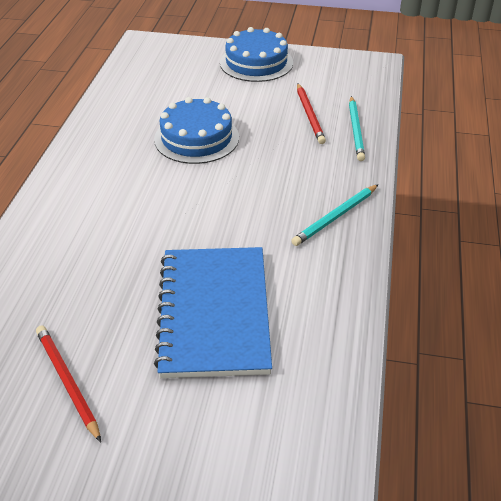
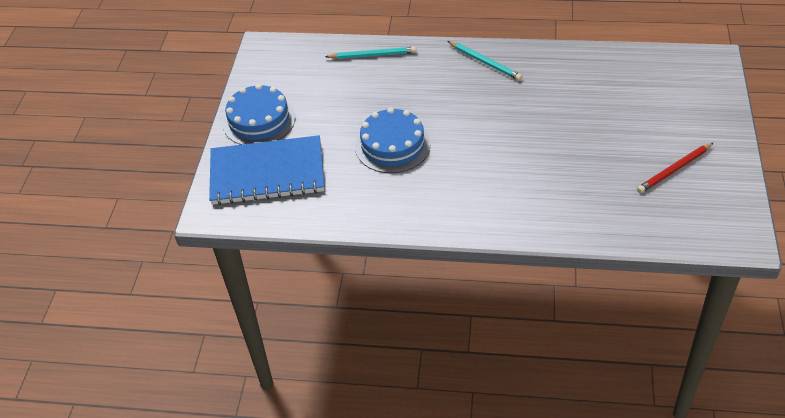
camera: 90 degrees left, 5 degrees up
blue notebook [154,247,272,378] -> blue notebook moved to [209,135,324,205]
red pencil [297,83,326,144] -> none

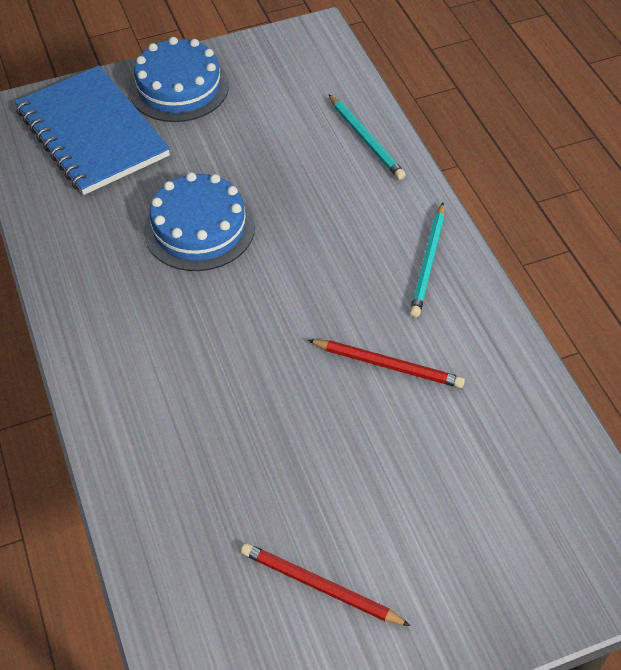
camera: 60 degrees right, 5 degrees up
none -> red pencil [308,340,465,388]

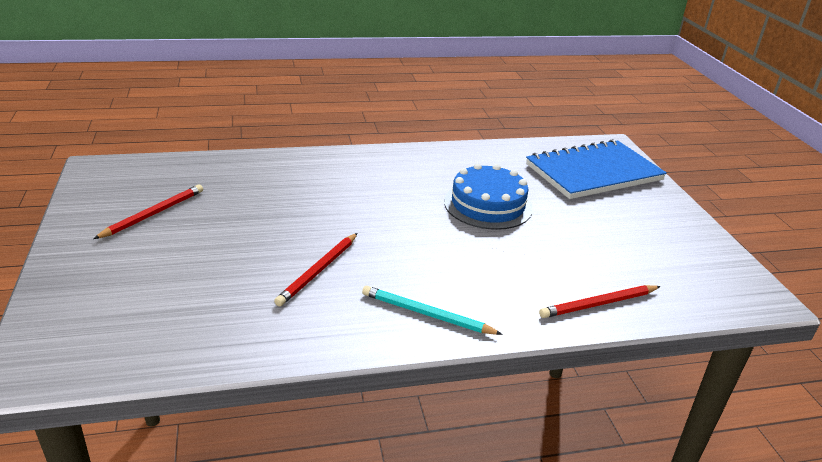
camera: 95 degrees right, 20 degrees down
blue cake [129,37,229,122] -> none
turquoise pencil [329,94,406,180] -> red pencil [539,285,661,318]

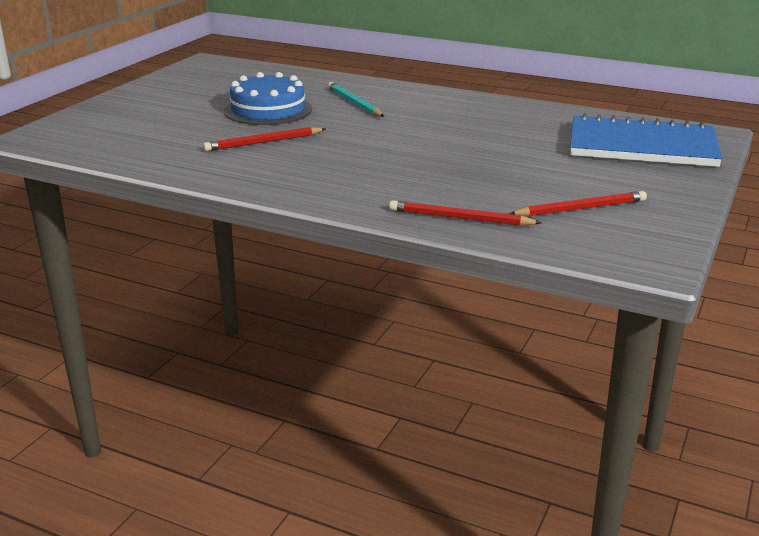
camera: 40 degrees right, 5 degrees down
red pencil [93,184,203,239] -> red pencil moved to [509,191,647,216]
turquoise pencil [362,286,503,335] -> turquoise pencil moved to [328,82,384,117]
blue cake [444,163,533,230] -> blue cake moved to [224,72,312,125]

